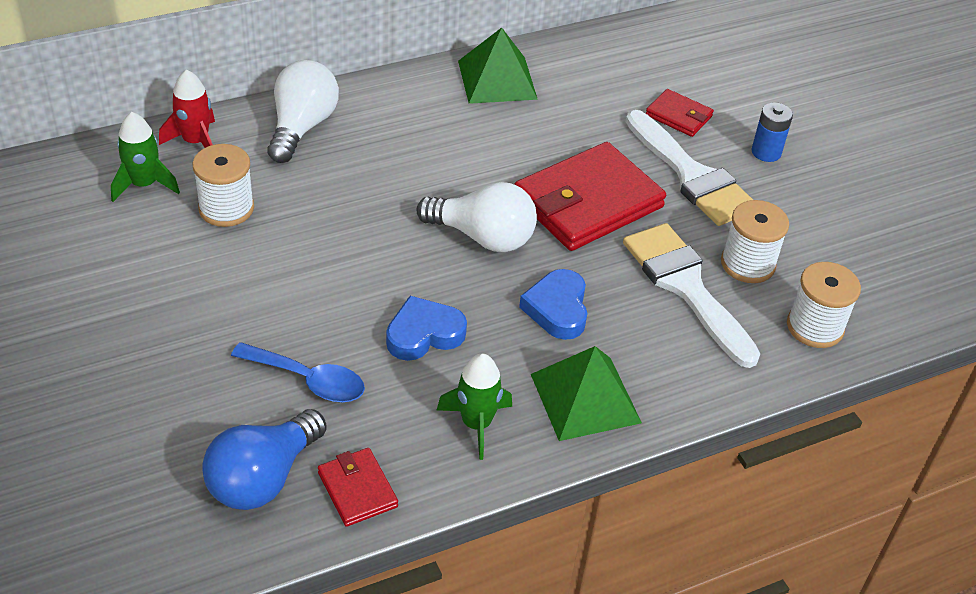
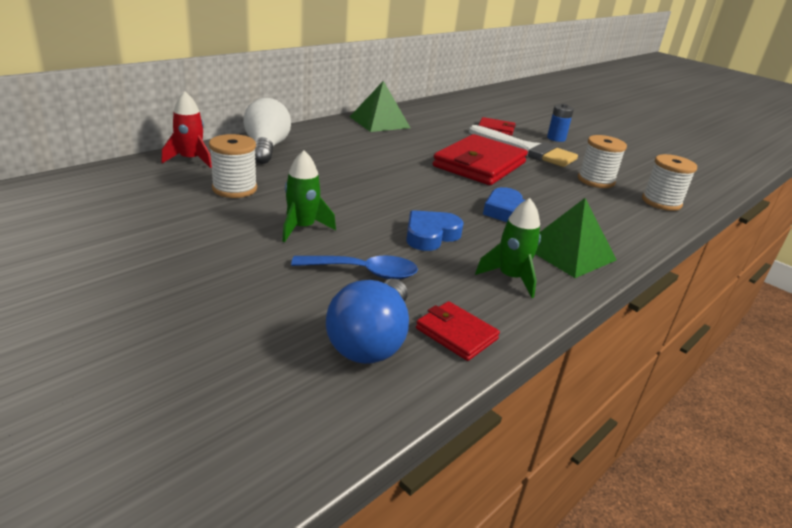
camera: 20 degrees left, 15 degrees down
green rocket [111,112,180,202] -> green rocket moved to [282,150,336,242]
white light bulb [417,182,537,252] -> none
white brush [623,223,760,368] -> none

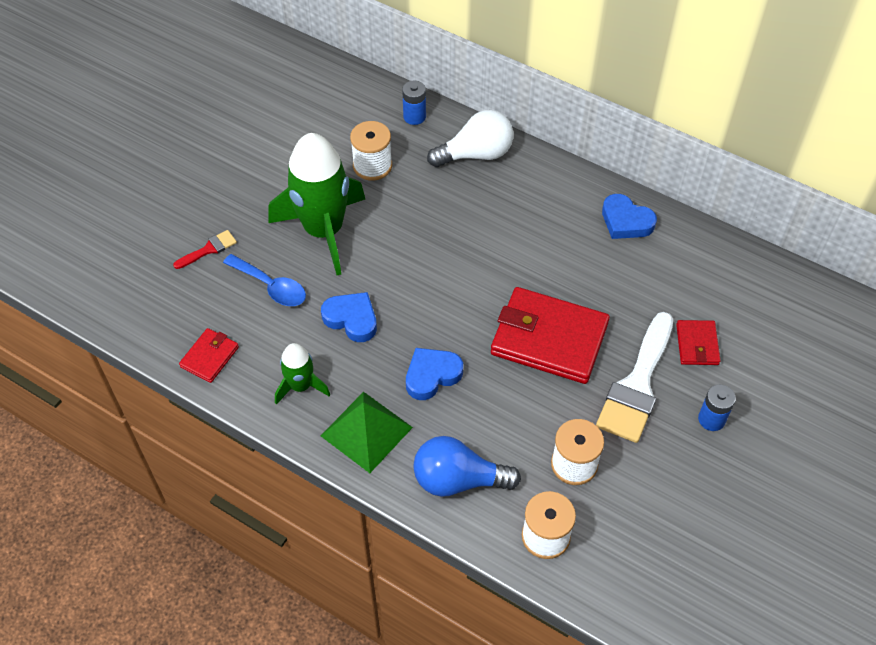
camera: 80 degrees right, 25 degrees up
red rocket [161,91,212,168] -> blue battery [402,80,426,125]
green rocket [282,150,336,242] -> green rocket [268,133,365,275], size x2.01
blue spoon [291,255,418,279] -> blue spoon turned 45 degrees counterclockwise [223,254,306,306]
blue light bulb [326,279,409,364] -> blue light bulb moved to [413,436,521,497]
green pyramid [350,81,410,132] -> blue heart [602,194,657,239]
none -> red brush [173,230,237,269]

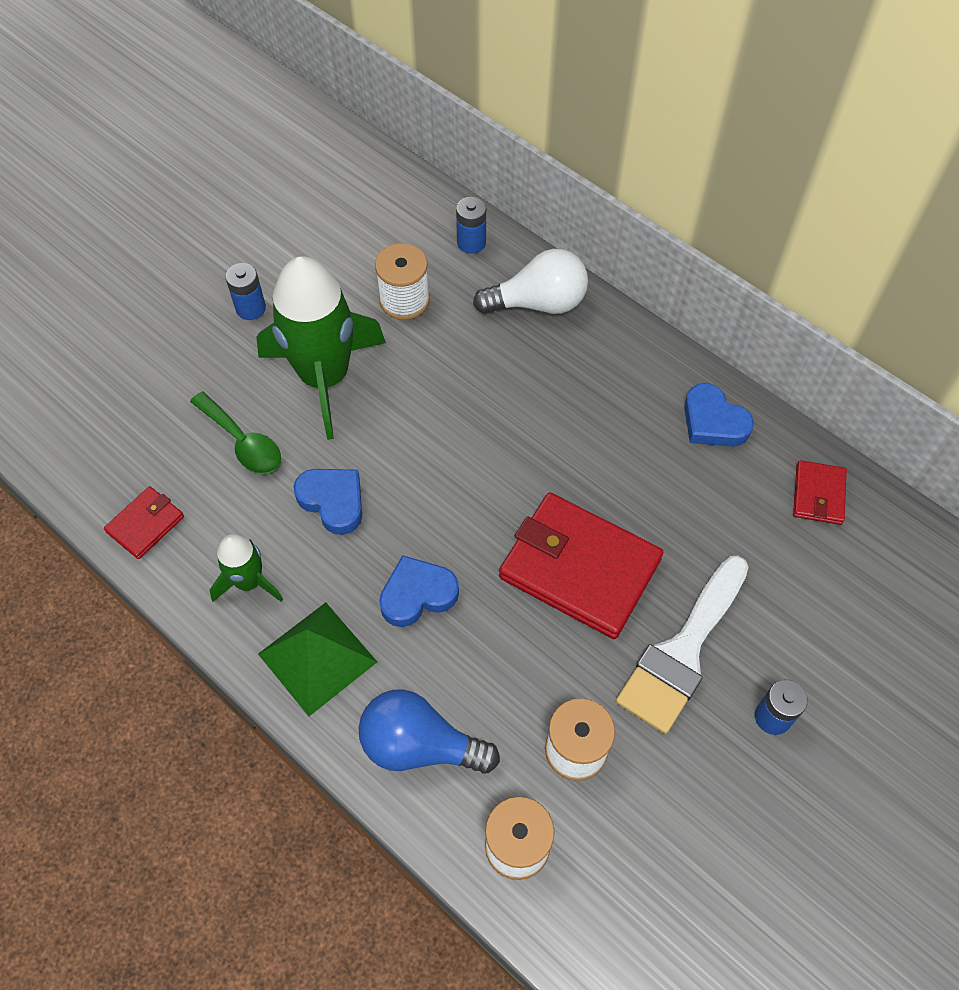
camera: 10 degrees right, 5 degrees up
red brush [173,230,237,269] -> none
blue spoon [223,254,306,306] -> green spoon [190,392,281,474]
red wallet [676,320,721,365] -> red wallet moved to [793,460,847,525]
none -> blue battery [225,263,266,320]

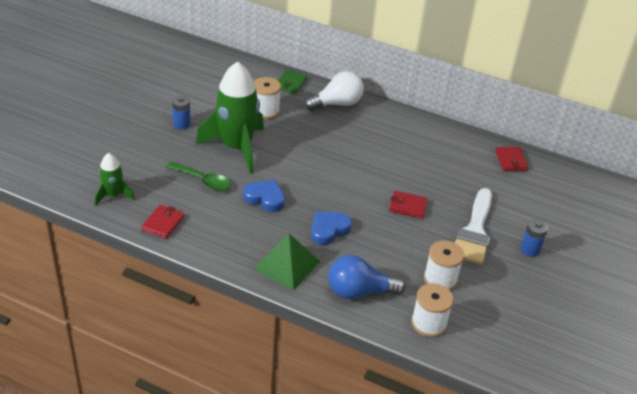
camera: 20 degrees left, 20 degrees down
green rocket [210,534,283,602] -> green rocket moved to [95,153,135,206]
blue battery [456,197,486,254] -> green wallet [278,70,307,94]
red wallet [499,493,663,639] -> red wallet [389,191,428,219], size x0.48
blue heart [684,383,754,447] -> none

